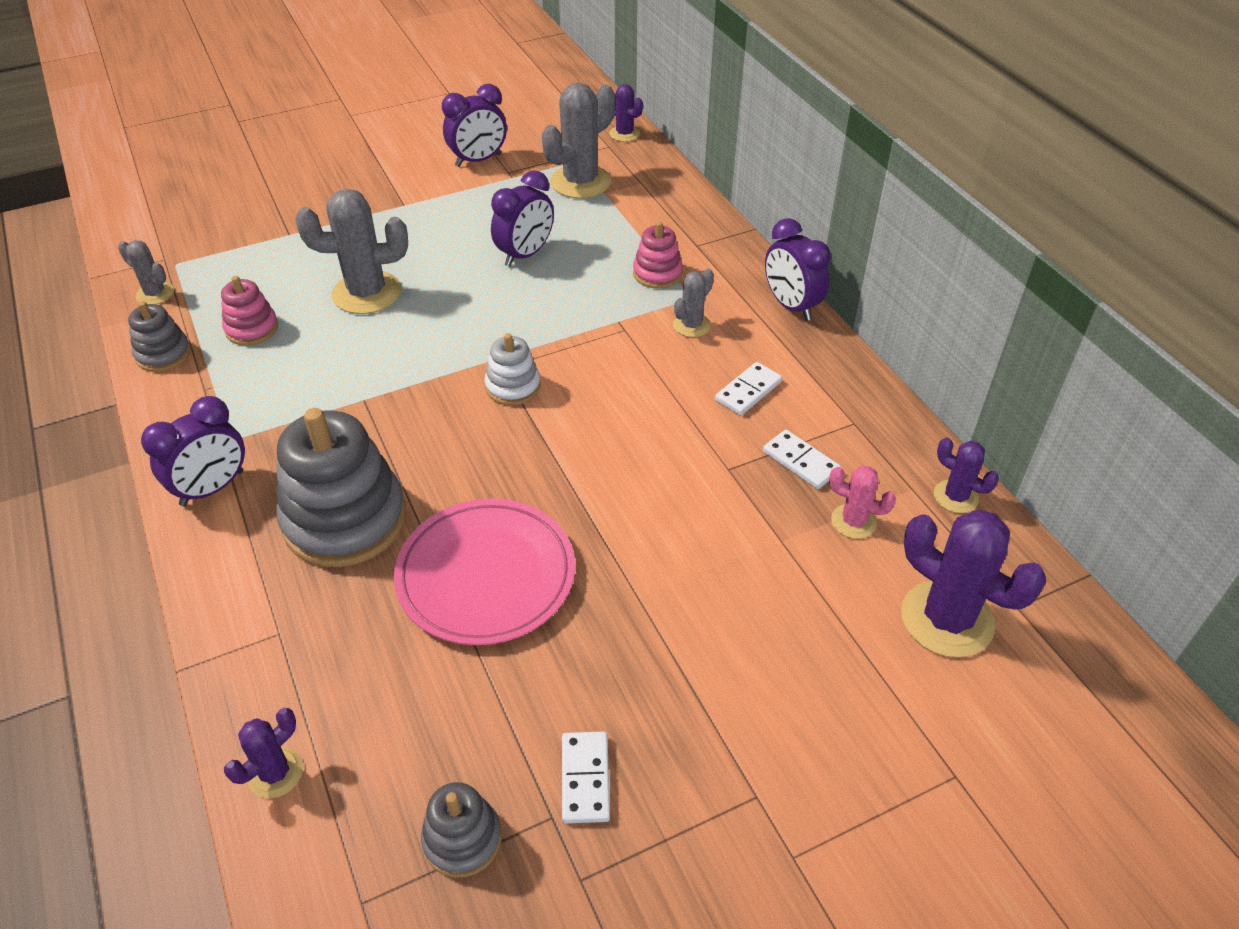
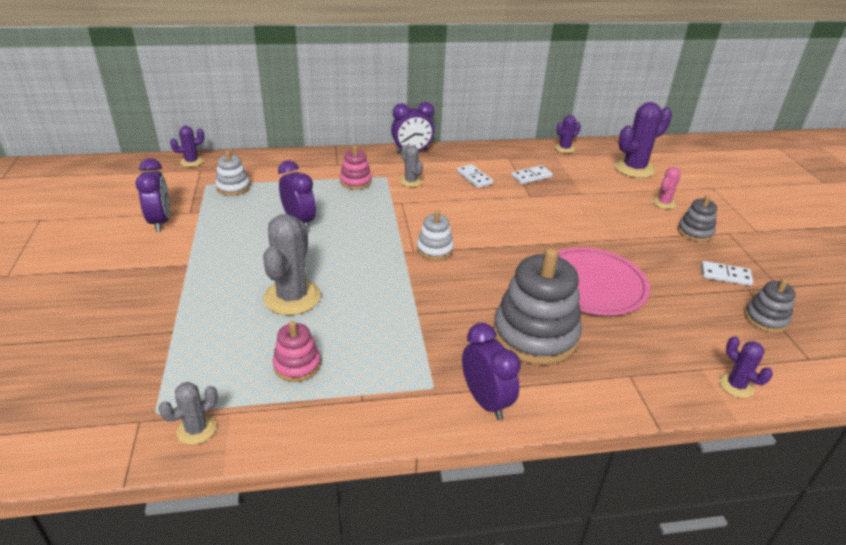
camera: 75 degrees left, 10 degrees down
grey stacking toy [128,301,191,372] -> grey stacking toy moved to [678,195,717,242]
grey cactus [542,83,615,199] -> white stacking toy [215,151,250,196]
pink cactus [829,466,896,539] -> pink cactus moved to [652,167,680,209]

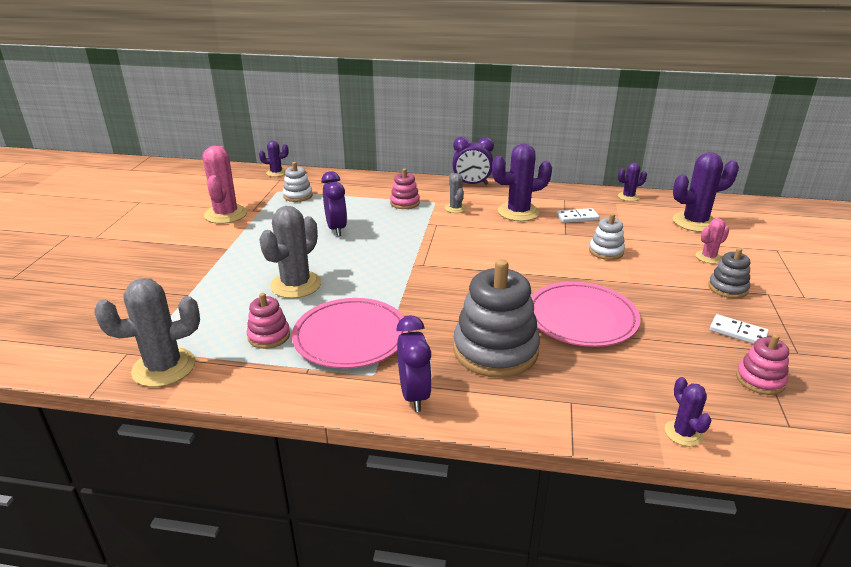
camera: 20 degrees right, 5 degrees down
purple clock [136,158,170,232] -> pink cactus [203,146,248,224]
grey cactus [159,382,218,445] -> grey cactus [94,278,200,387], size x1.87
white stacking toy [417,210,454,260] -> white stacking toy moved to [589,213,625,260]
white domino [457,164,493,188] -> purple cactus [492,144,552,221]
grey stacking toy [745,278,796,333] -> pink stacking toy [736,334,789,395]
none -> pink plate [292,298,408,368]

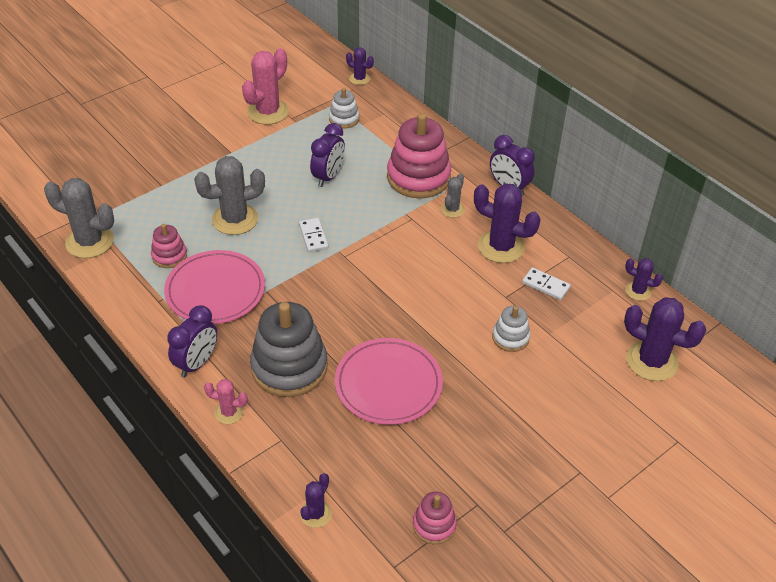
camera: 40 degrees right, 15 degrees up
pink stacking toy [390,168,420,209] -> pink stacking toy [387,113,451,198], size x1.98
pink cactus [696,218,729,264] -> pink cactus moved to [204,379,248,424]
grey stacking toy [708,248,750,298] -> none
white domino [710,314,769,344] -> white domino moved to [299,218,328,252]

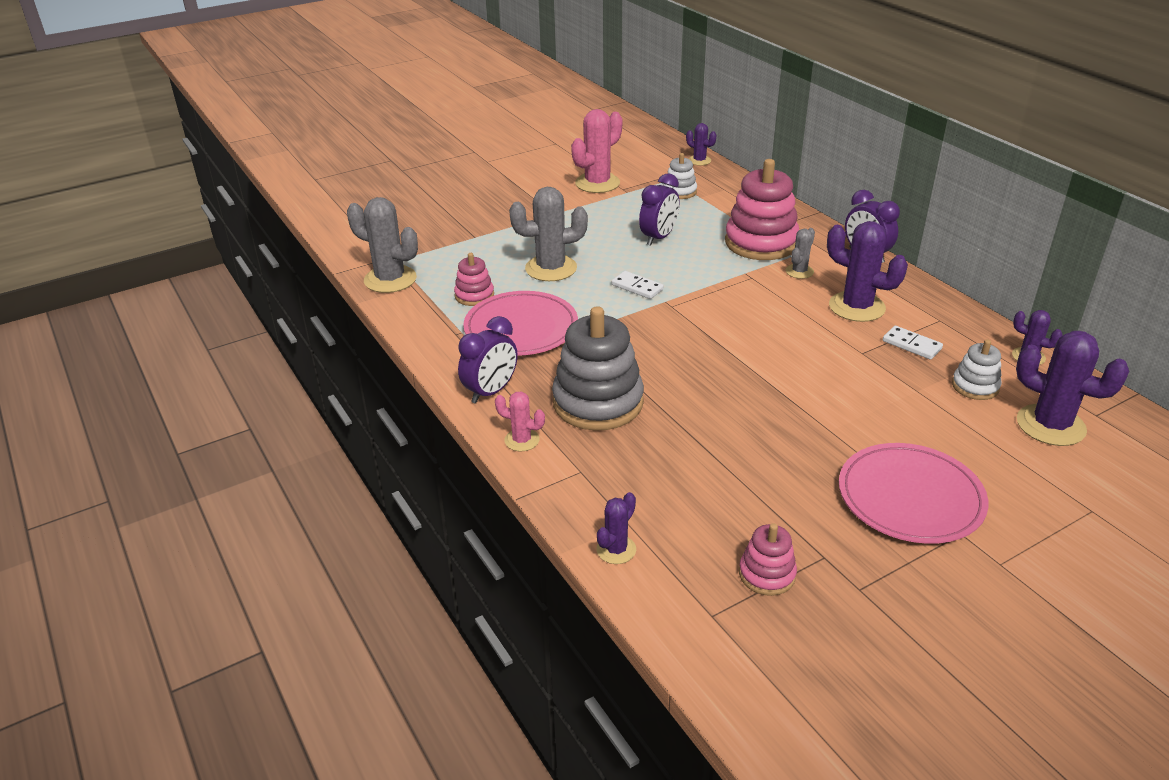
camera: 10 degrees right, 10 degrees down
white domino [299,218,328,252] -> white domino turned 45 degrees counterclockwise [612,271,664,299]
pink plate [335,338,443,425] -> pink plate moved to [839,443,988,544]
white stacking toy [492,306,530,352] -> white stacking toy moved to [952,339,1002,400]

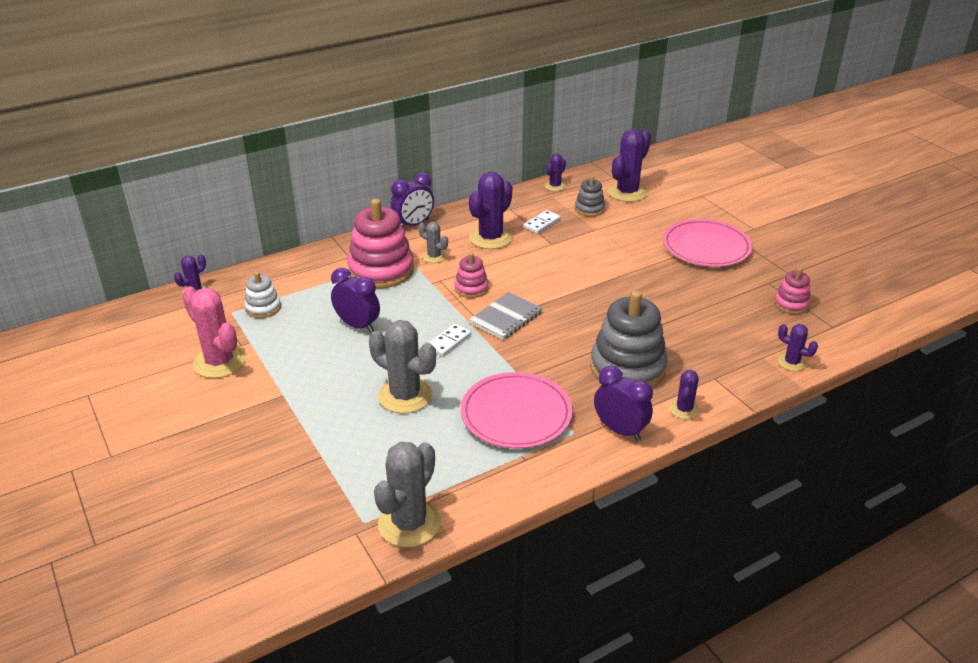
camera: 90 degrees left, 0 degrees up
pink stacking toy [454,253,494,306] -> pink stacking toy moved to [454,253,489,298]
pink cactus [495,392,545,451] -> purple cactus [670,370,699,419]
grey cactus [509,187,588,281] -> grey cactus turned 45 degrees counterclockwise [369,320,436,414]
white stacking toy [952,339,1002,400] -> grey stacking toy [575,176,605,217]
none -> grey notebook [469,292,543,340]

